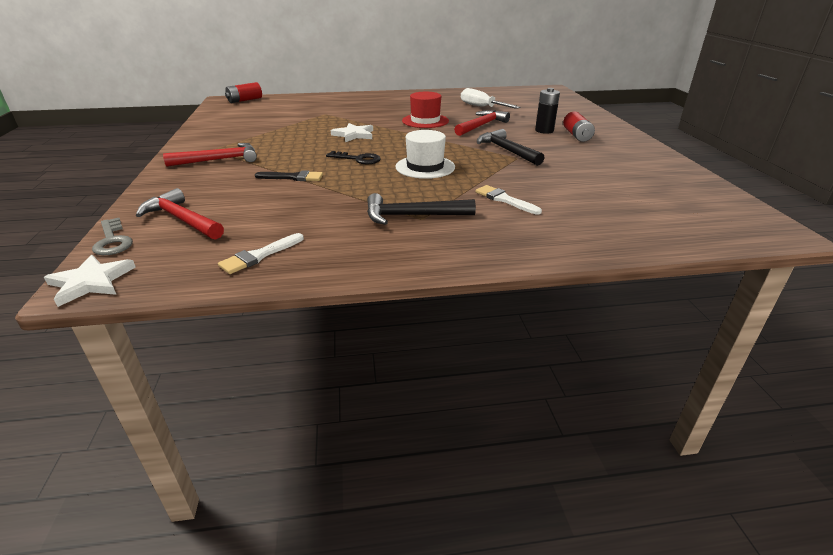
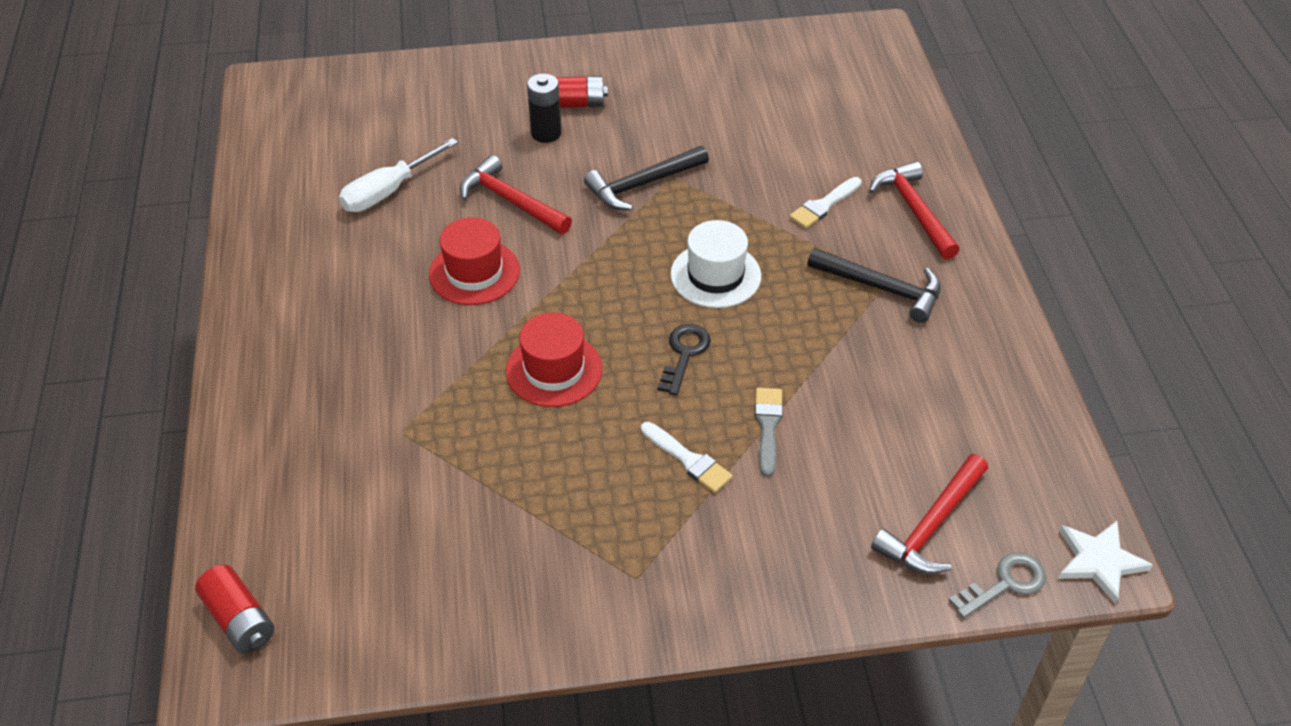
camera: 90 degrees left, 15 degrees up
red hammer [163,143,257,167] -> red hammer moved to [869,161,960,260]
white brush [218,233,304,274] -> white brush moved to [641,422,733,493]
black brush [255,170,323,181] -> grey brush [755,388,783,477]
white star [331,123,373,142] -> red hat [506,312,603,407]
black hammer [367,193,476,225] -> black hammer turned 60 degrees counterclockwise [807,248,941,323]

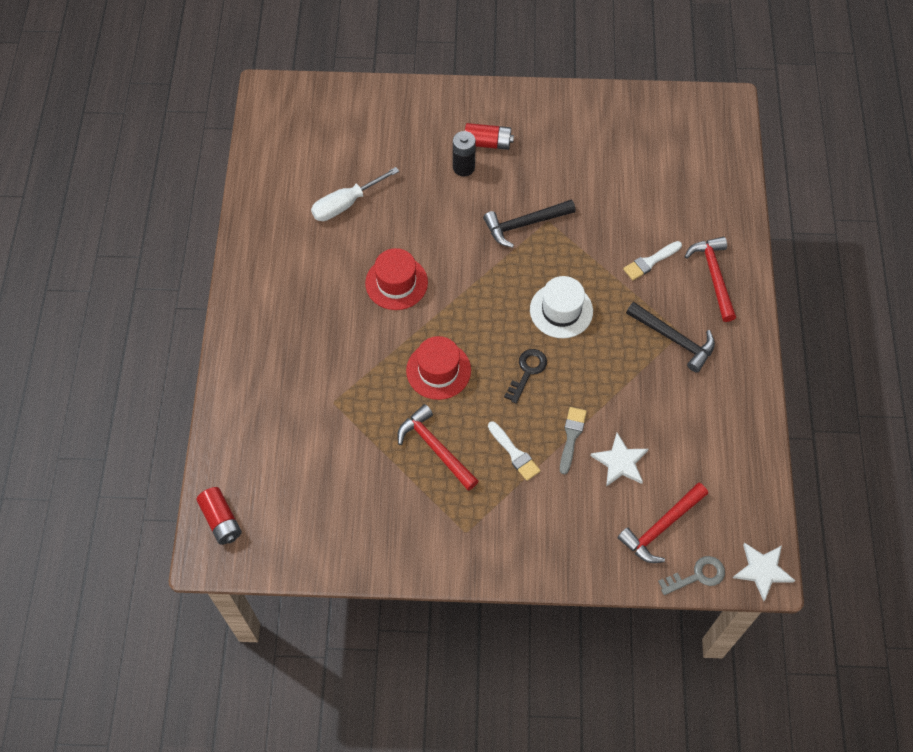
camera: 10 degrees right, 15 degrees up
red hammer [460,155,572,234] -> red hammer moved to [397,404,478,491]
none -> white star [590,433,648,487]

